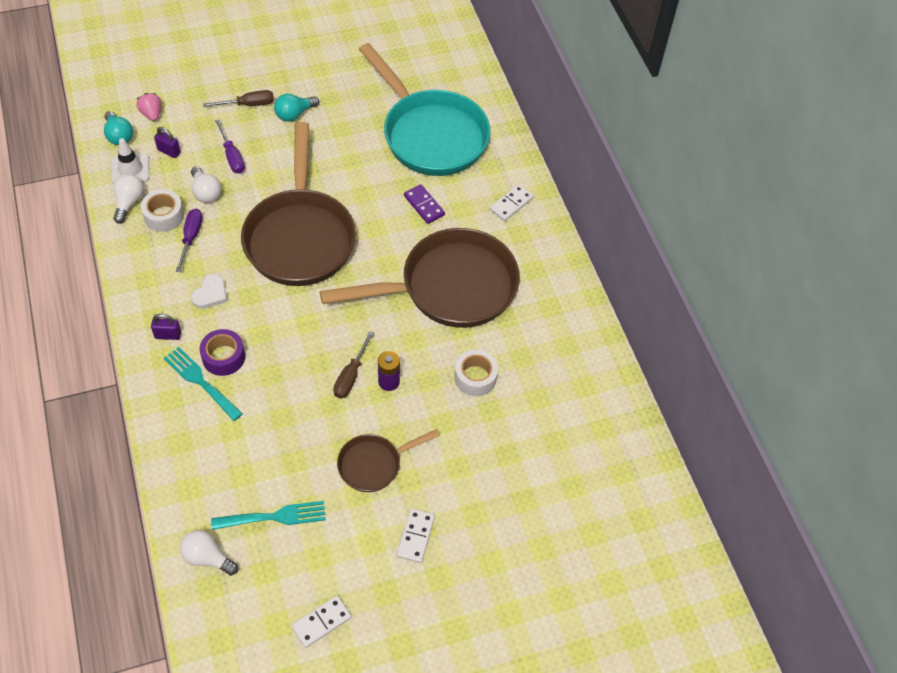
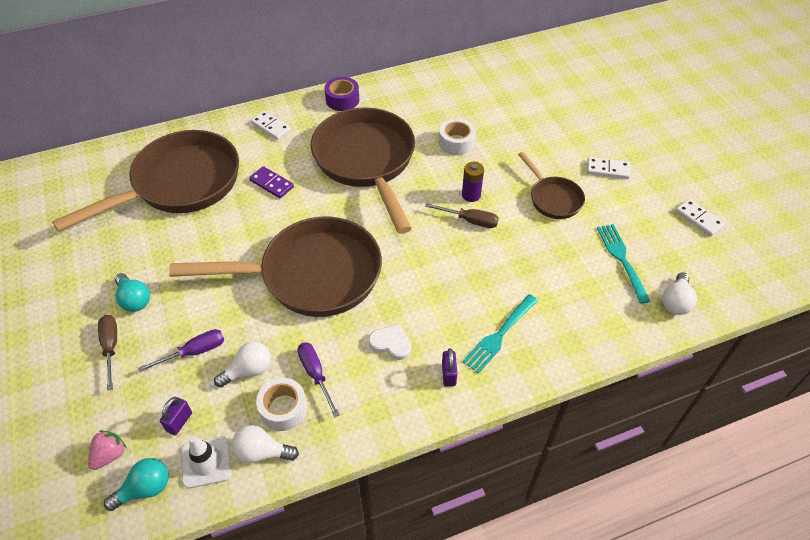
camera: 90 degrees left, 5 degrees down
pink strawberry [136,93,161,121] -> pink strawberry turned 150 degrees clockwise [88,430,126,470]
purple screwdriver [176,209,203,272] -> purple screwdriver turned 60 degrees clockwise [297,342,340,417]
purple tape [200,329,245,376] -> purple tape moved to [325,77,359,111]
turquoise pan [359,43,491,176] -> brown pan [52,130,239,232]
purple domino [404,184,445,224] -> purple domino turned 75 degrees clockwise [249,166,294,198]

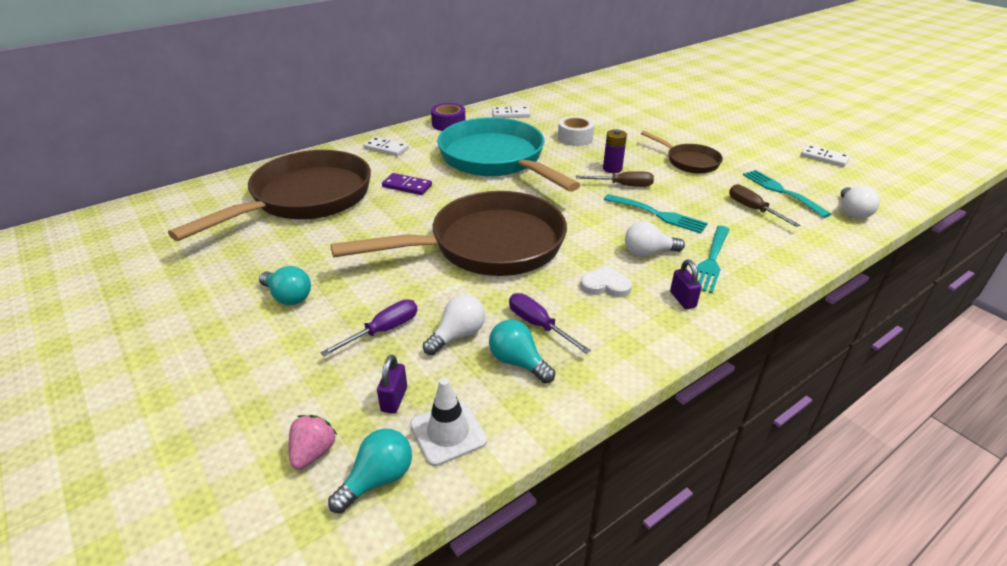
camera: 15 degrees left, 15 degrees down
brown screwdriver [98,315,117,391] -> brown screwdriver moved to [729,184,800,227]
white light bulb [232,425,299,463] -> white light bulb moved to [625,221,685,257]
white tape [256,378,307,431] -> turquoise light bulb [489,320,555,383]
brown pan [311,107,415,234] -> turquoise pan [437,117,580,192]
white domino [587,157,630,179] -> white domino moved to [492,106,530,118]
none -> turquoise fork [604,194,708,233]

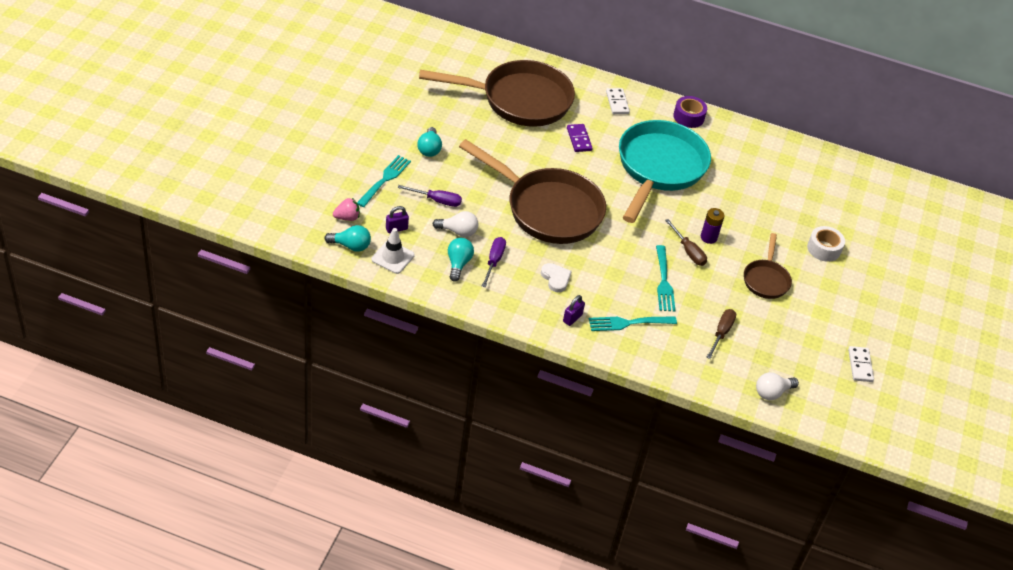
camera: 50 degrees right, 10 degrees up
white domino [492,106,530,118] -> none
white tape [558,116,594,146] -> white tape moved to [807,226,845,262]
white light bulb [625,221,685,257] -> none
turquoise fork [743,170,831,218] -> turquoise fork moved to [357,155,411,207]

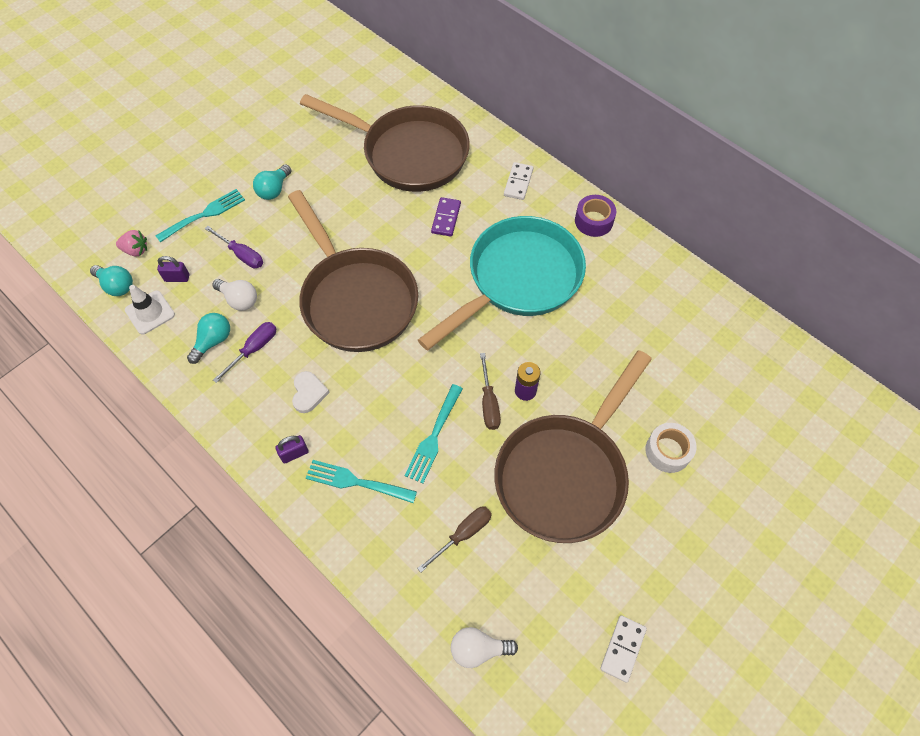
camera: 30 degrees right, 15 degrees up
brown pan [744,233,792,299] -> brown pan [494,350,652,543], size x2.04

